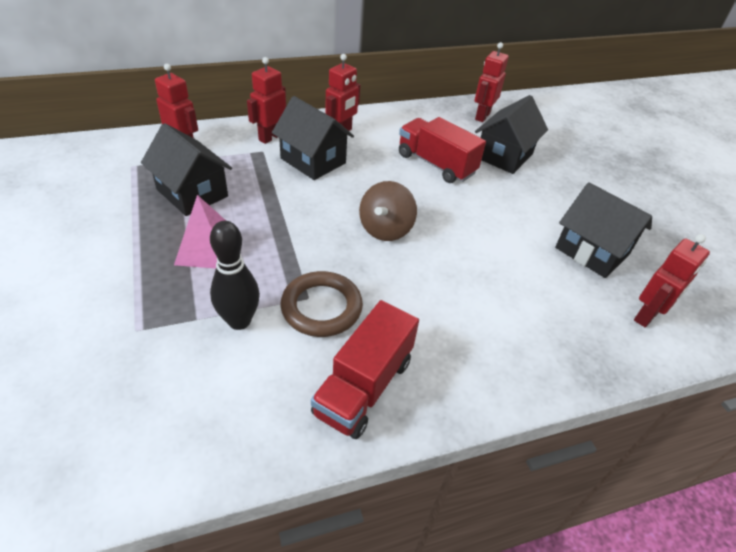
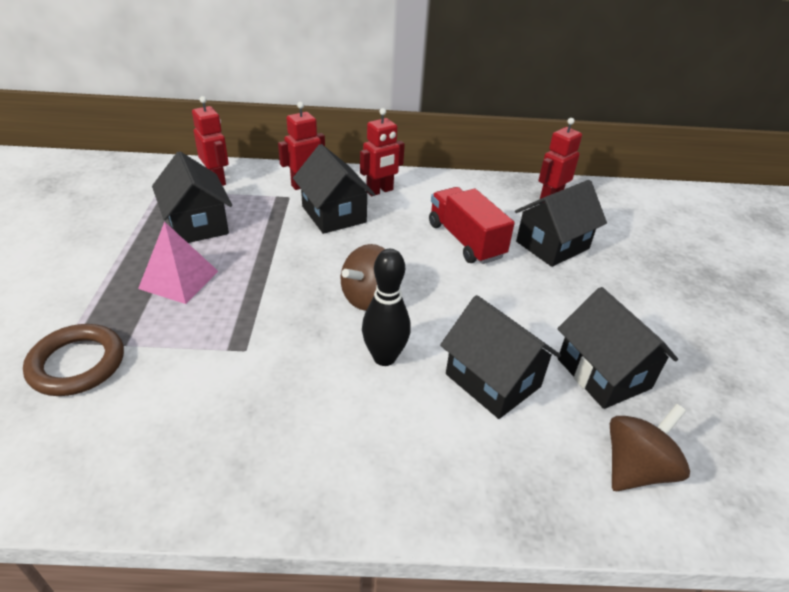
camera: 20 degrees right, 5 degrees down
black bowling pin [210,221,260,330] -> black bowling pin moved to [362,249,411,366]
brown ring [280,271,363,337] -> brown ring moved to [23,324,124,396]
red truck [311,300,419,439] -> none
red robot [634,234,710,327] -> brown spinning top [610,404,690,491]
none -> black house [440,295,561,419]

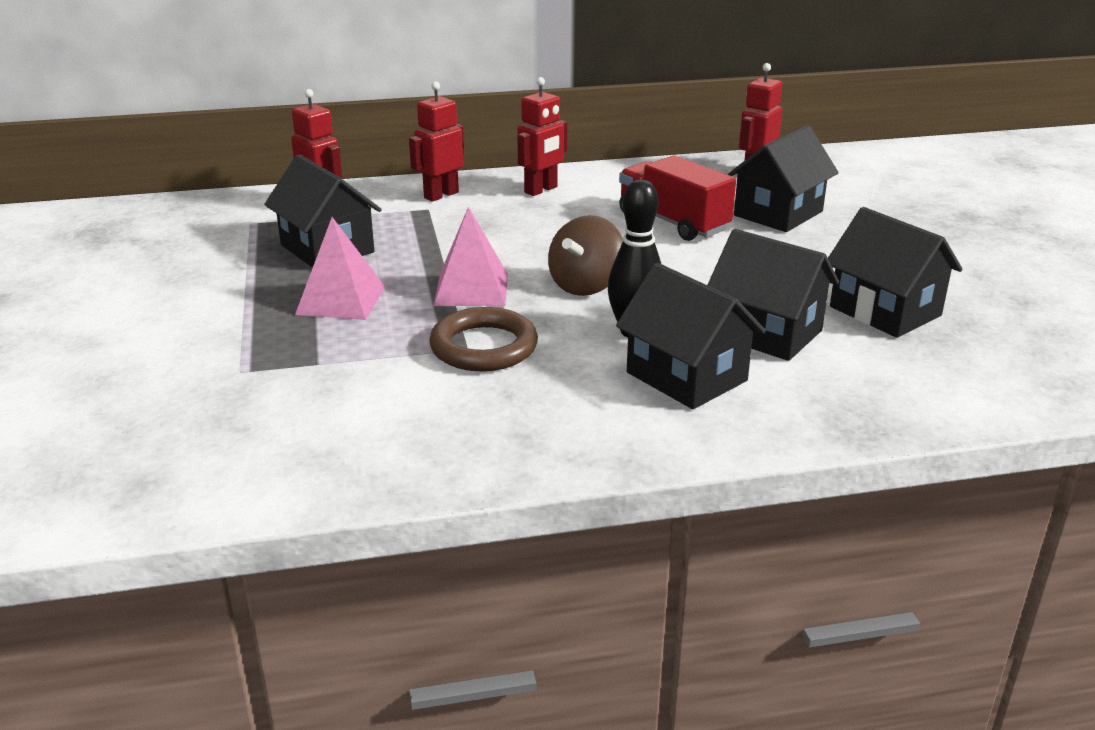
camera: 10 degrees left, 10 degrees down
brown ring [23,324,124,396] -> brown ring moved to [429,307,538,371]
black house [293,144,375,234] -> black house moved to [616,263,766,409]
brown spinning top [610,404,690,491] -> none
none -> pink pyramid [434,207,508,306]

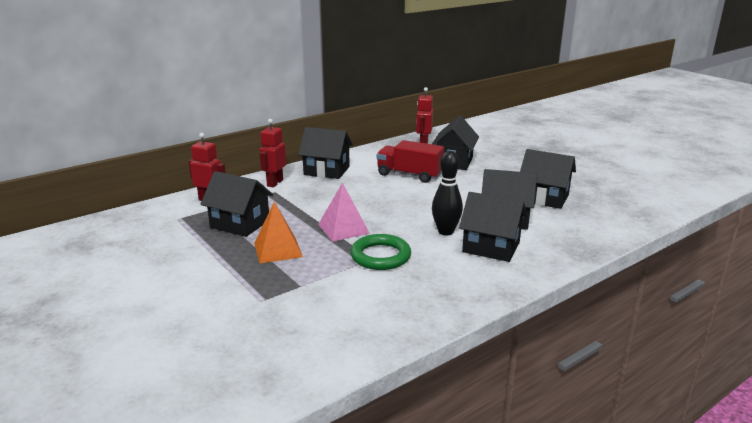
camera: 25 degrees left, 5 degrees down
pink pyramid [295,217,385,320] -> orange pyramid [254,201,303,263]
brown ring [429,307,538,371] -> green ring [350,234,411,270]
red robot [517,77,567,196] -> black house [298,127,353,179]
brown spinning top [548,215,623,296] -> none

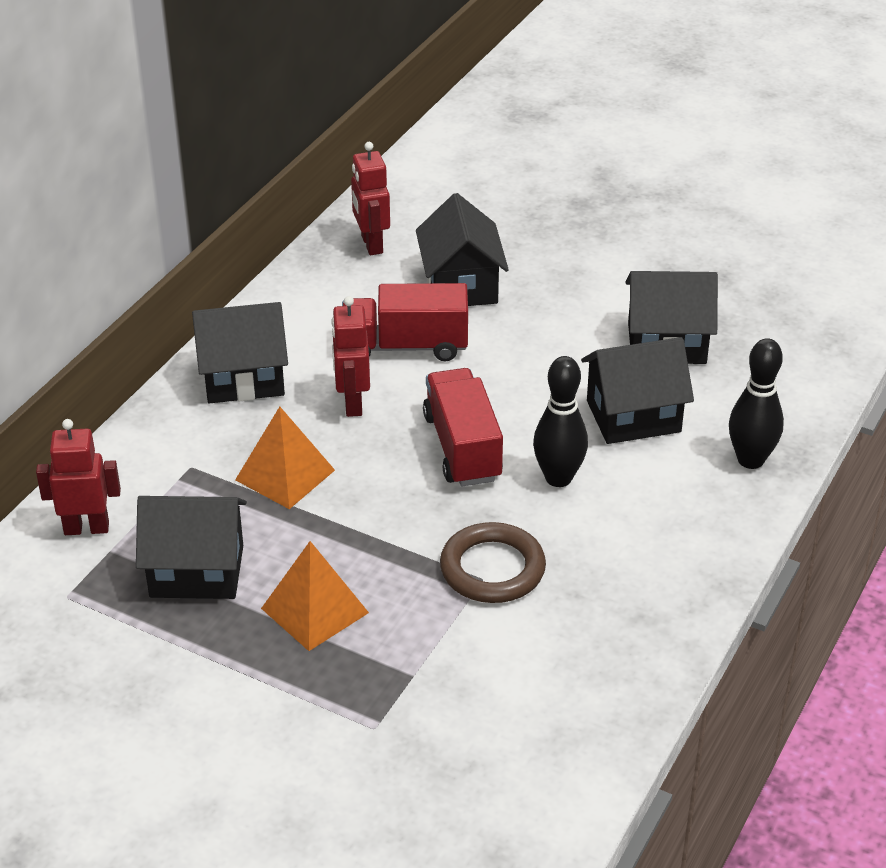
camera: 25 degrees left, 15 degrees up
red robot [260,119,286,187] -> red robot moved to [331,296,370,417]
pink pyramid [318,182,370,242] -> none
green ring [350,234,411,270] -> brown ring [440,522,546,603]
black house [459,192,527,262] -> none
none -> orange pyramid [235,406,335,509]
none -> red truck [423,368,503,486]
none -> black bowling pin [729,338,784,469]

